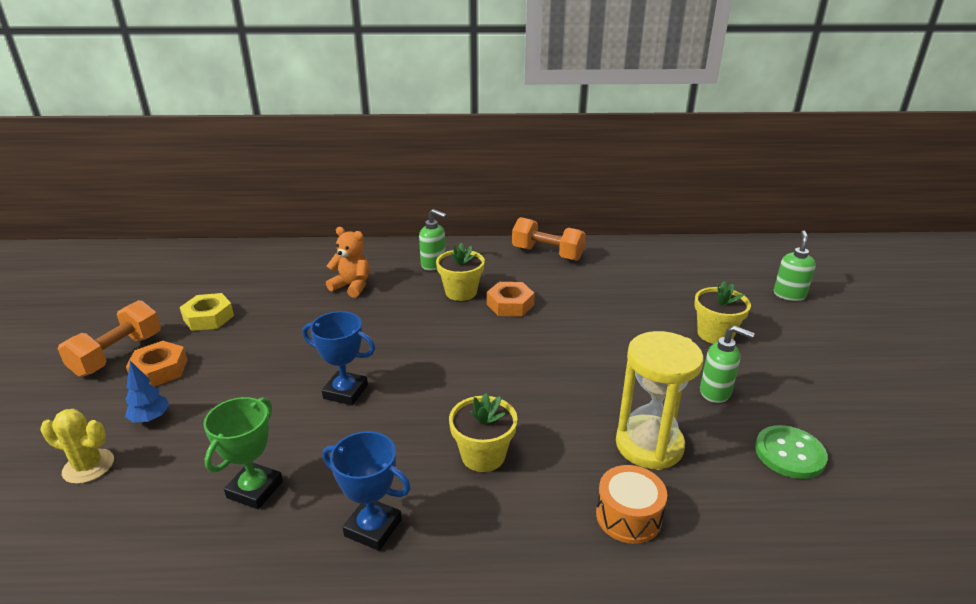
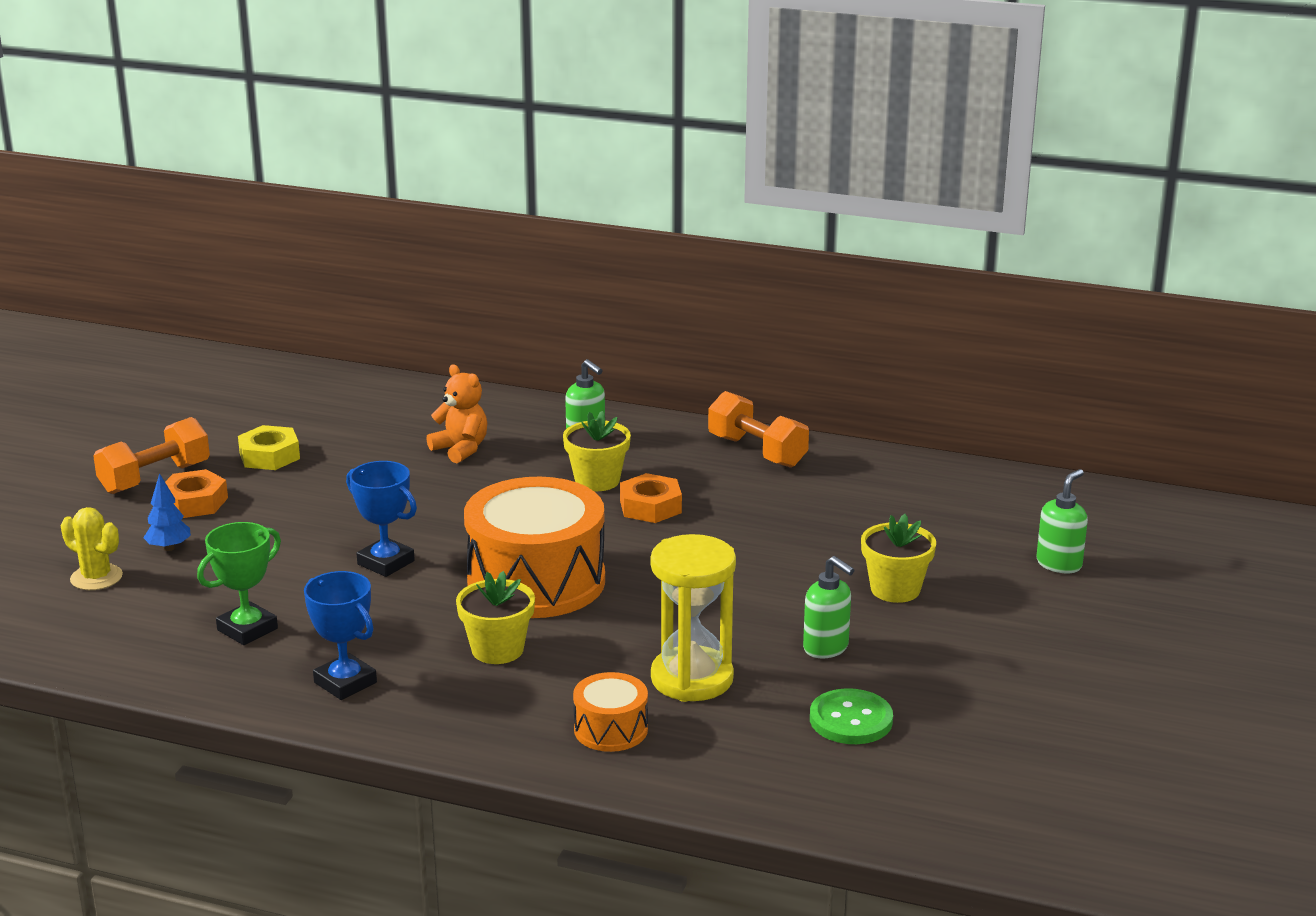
camera: 20 degrees right, 5 degrees down
none -> orange drum [464,477,605,618]

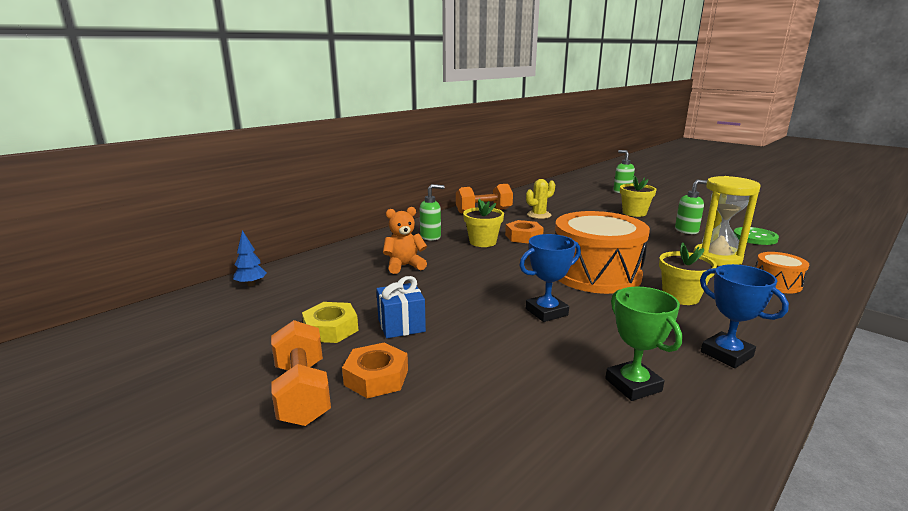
camera: 65 degrees left, 5 degrees down
yellow cactus [61,507,123,590] -> yellow cactus moved to [526,179,555,219]
blue tree [143,473,191,551] -> blue tree moved to [233,230,267,286]
blue trophy [304,571,377,700] -> blue trophy turned 75 degrees clockwise [700,264,789,368]
none -> blue gift [376,276,426,338]

